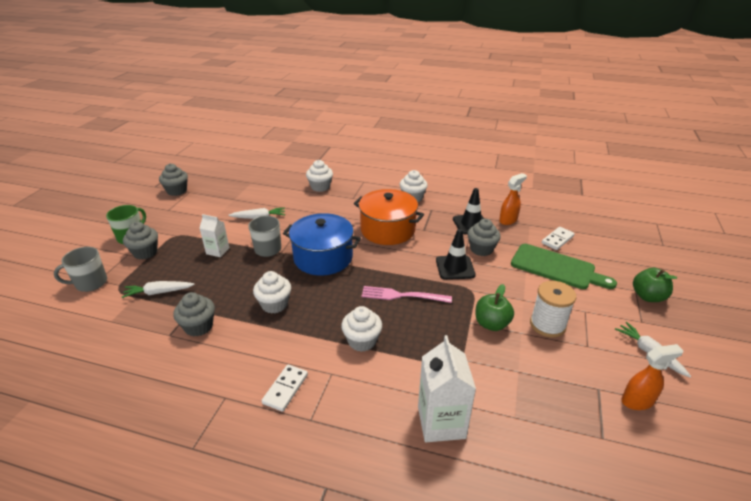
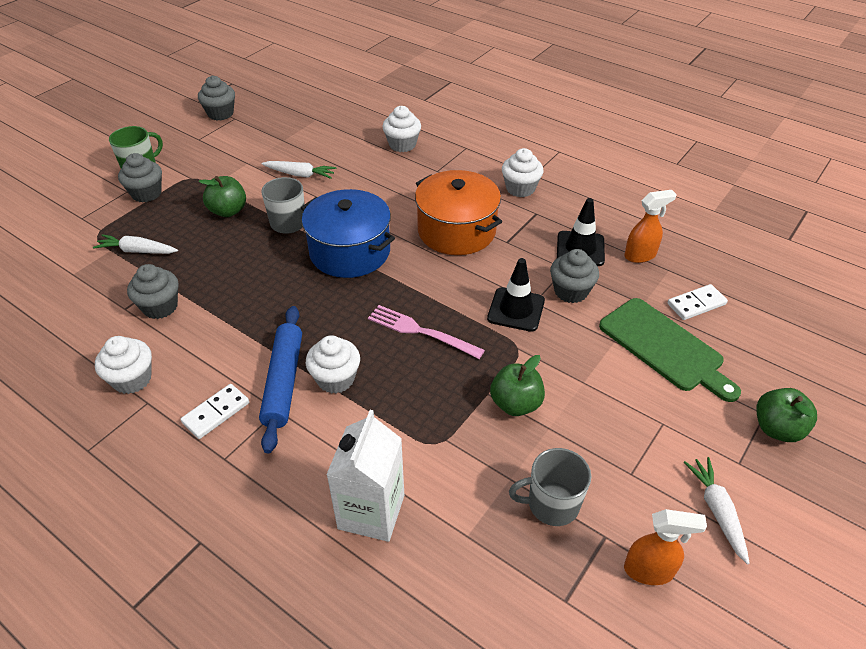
camera: 20 degrees right, 10 degrees up
grey mug [54,247,107,292] -> grey mug moved to [509,448,591,526]
white carton [200,214,229,257] -> green apple [199,176,246,217]
white cupcake [253,271,291,314] -> white cupcake moved to [95,336,152,394]
white spool [530,281,576,337] -> none
none -> blue rolling pin [259,306,302,453]

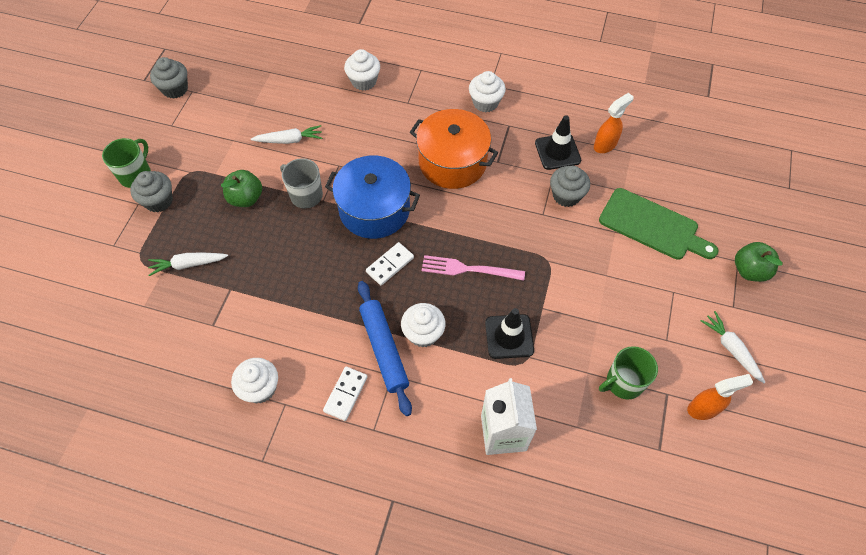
camera: 20 degrees left, 15 degrees up
grey cupcake [127,264,179,319] -> none
black traffic cone [487,258,545,332] -> black traffic cone moved to [485,308,534,359]
green apple [490,355,545,416] -> none
grey mug [509,448,591,526] -> green mug [599,346,658,400]
white domino [667,284,728,320] -> white domino moved to [366,242,414,286]

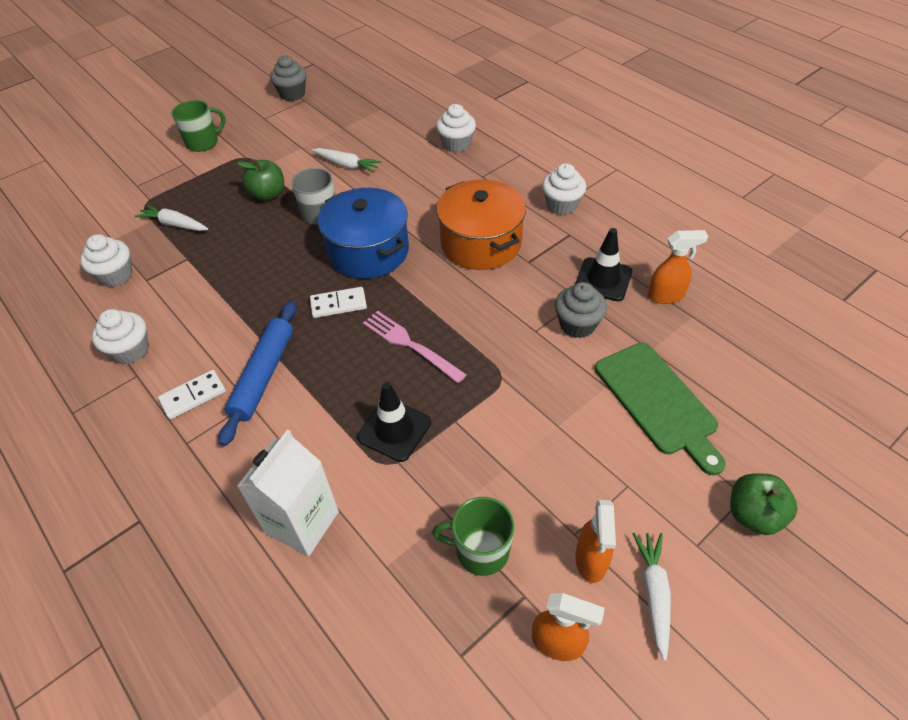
camera: 35 degrees right, 10 degrees down
grey cupcake [130,171,173,213] -> none
white cupcake [401,303,446,348] -> white cupcake moved to [80,234,132,287]
none -> orange spray bottle [575,500,616,583]

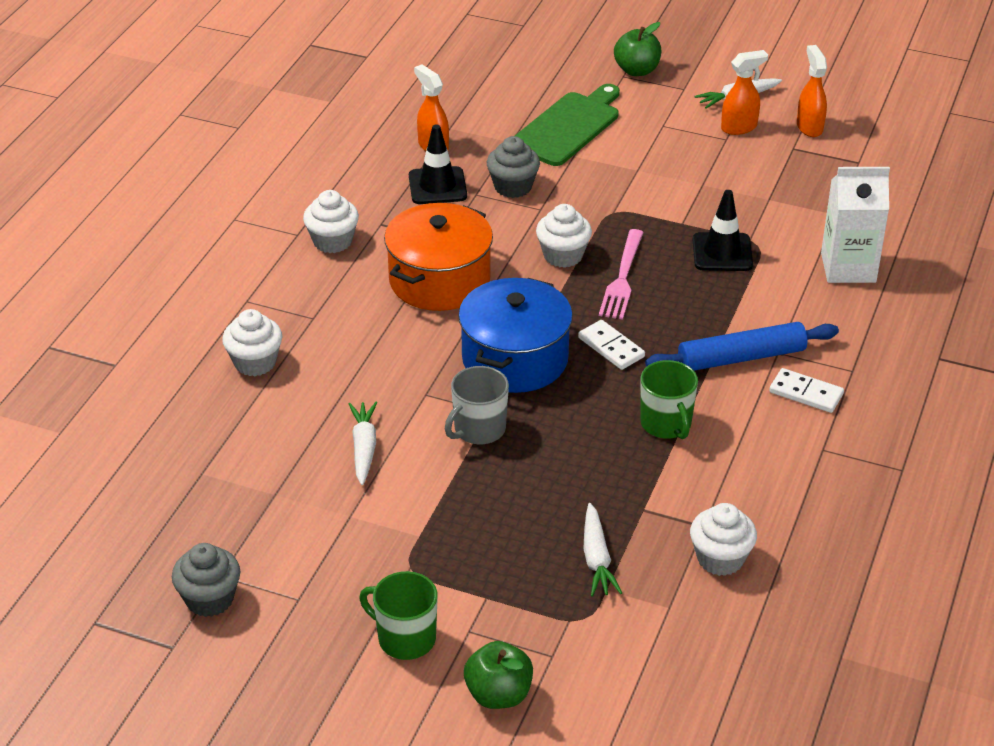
camera: 120 degrees left, 10 degrees down
white cupcake [92,309,149,364] -> white cupcake moved to [536,204,592,268]
green apple [237,159,284,201] -> green apple moved to [464,641,533,709]
green mug [432,497,515,576] -> green mug moved to [640,360,698,439]

